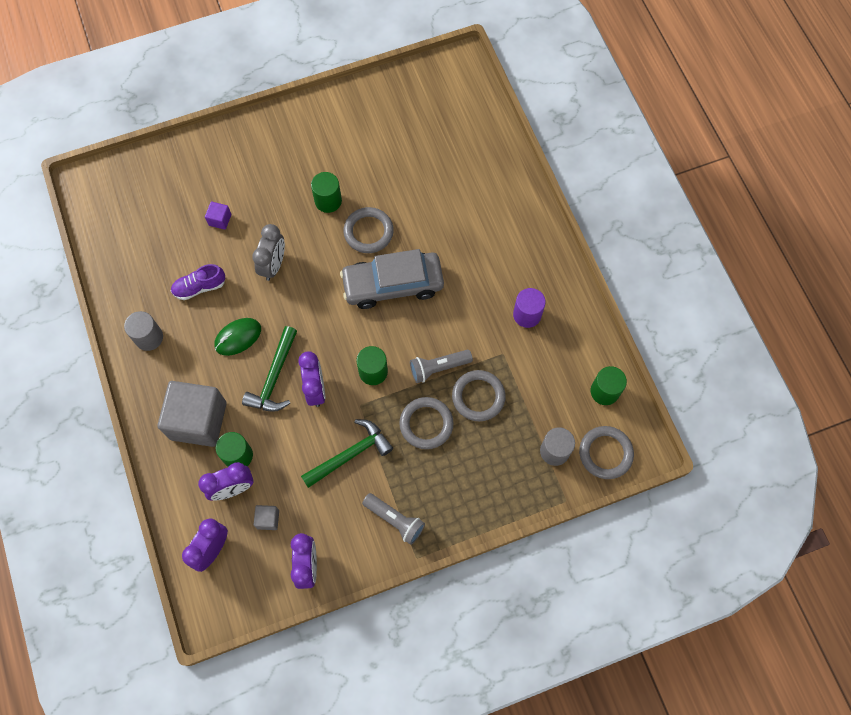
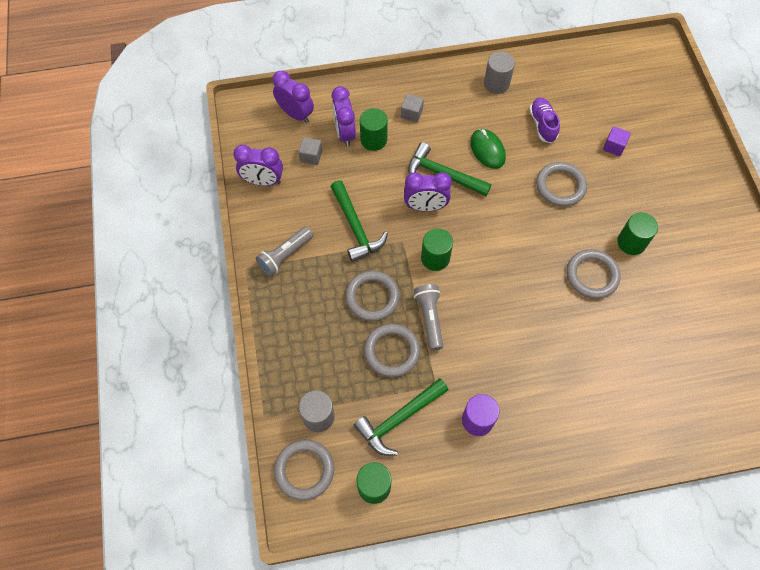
camera: 100 degrees right, 5 degrees down
grey cube [158,381,227,447] -> grey cube [401,94,424,122], size x0.41
grey clock [252,224,285,281] -> grey ring [536,162,587,207]
grey car [340,249,444,309] -> none
none -> green hammer [354,378,448,456]

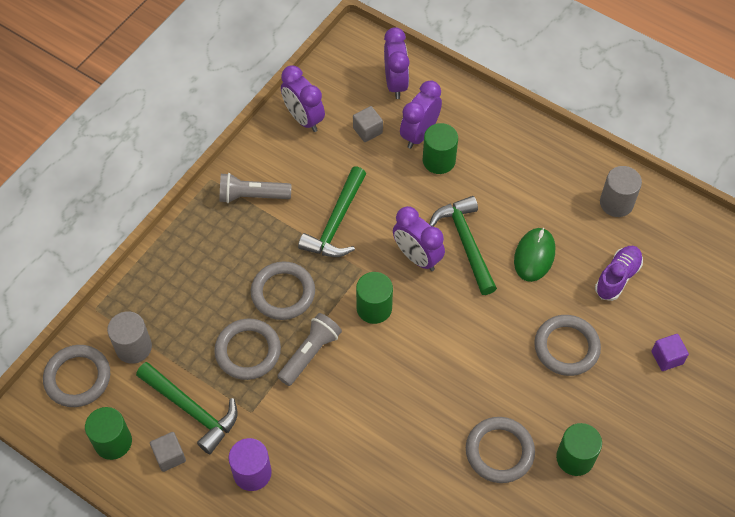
camera: 45 degrees right, 5 degrees down
green hammer [354,378,448,456] -> green hammer turned 150 degrees counterclockwise [136,362,238,454]
grey cube [401,94,424,122] -> grey cube moved to [150,432,186,472]

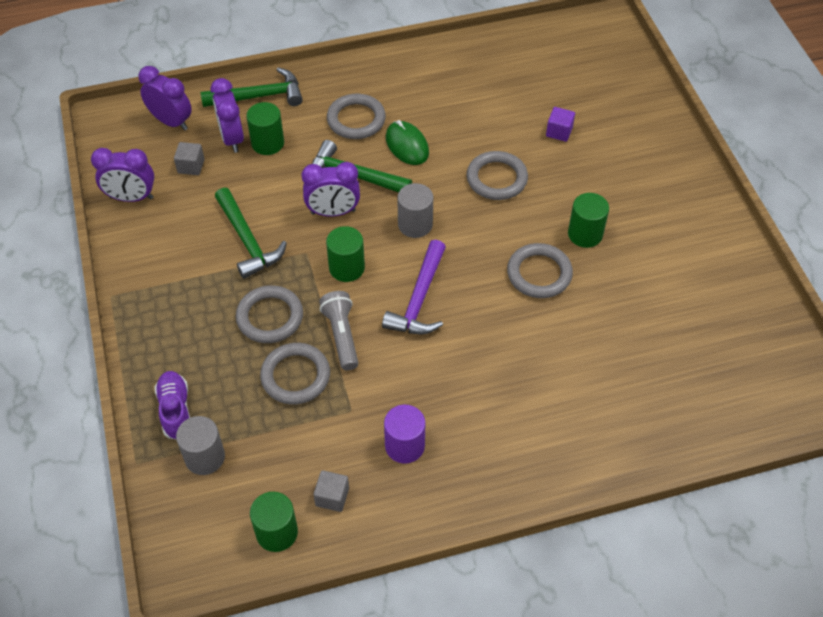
camera: 50 degrees left, 5 degrees down
grey ring [43,345,110,407] -> grey ring moved to [327,94,386,139]
green hammer [136,362,238,454] -> green hammer moved to [200,67,303,107]
grey flashlight [220,173,292,203] -> none
purple shoe [595,246,643,301] -> purple shoe moved to [155,371,190,439]
grey cylinder [600,166,642,217] -> grey cylinder moved to [398,183,433,238]
none -> purple hammer [382,240,446,334]

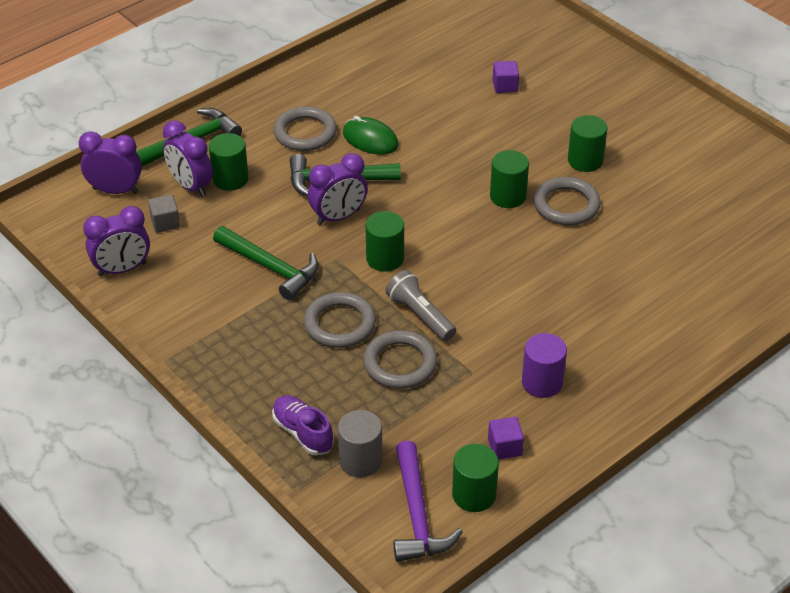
camera: 25 degrees left, 10 degrees down
grey cube [313,470,349,512] -> purple cube [488,417,524,460]
purple hammer [382,240,446,334] -> purple hammer moved to [393,441,463,562]
grey cylinder [398,183,433,238] -> none
grey ring [466,151,528,200] -> none
none -> green cylinder [490,150,529,208]

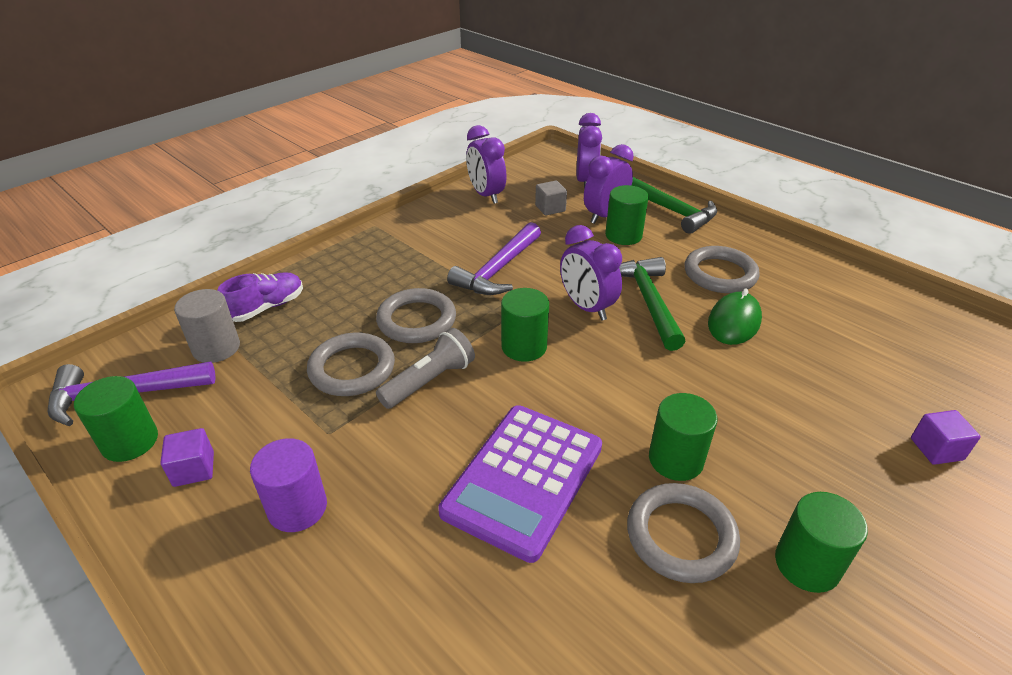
camera: 85 degrees right, 5 degrees down
green hammer [213,226,319,300] -> purple hammer [447,222,541,295]
none -> purple calculator [438,405,602,563]

